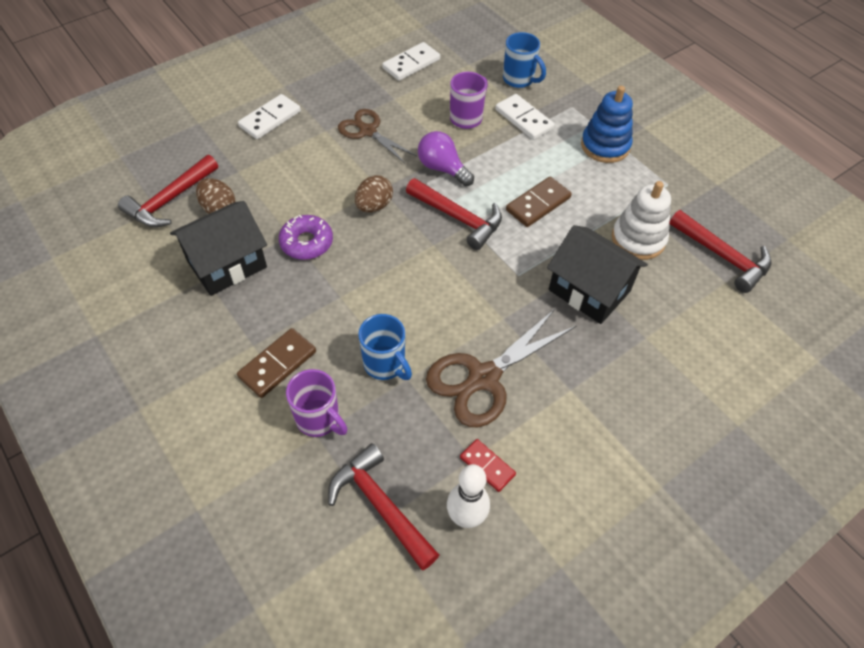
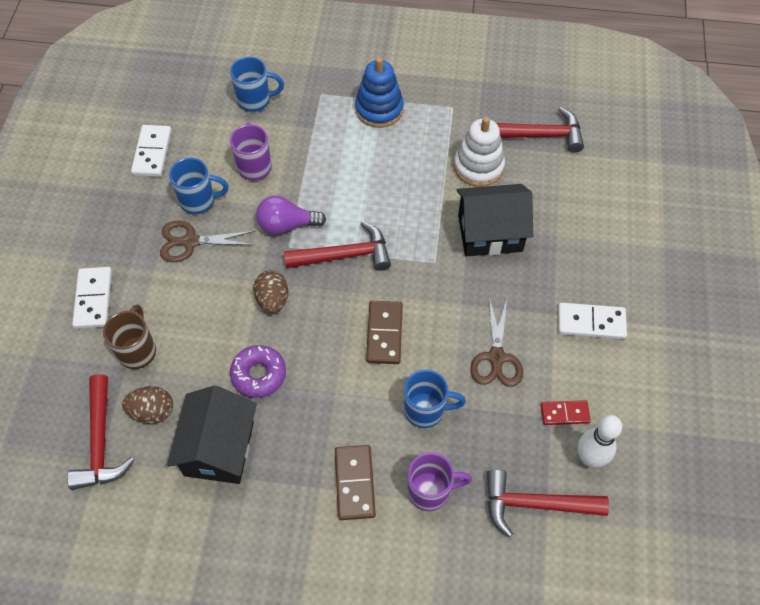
camera: 45 degrees left, 5 degrees up
brown scissors [426,308,576,427] -> brown scissors [470,297,523,387], size x0.67
white domino [495,94,555,140] -> white domino moved to [558,303,627,339]
brown domino [506,177,572,227] -> brown domino moved to [366,301,403,364]
none -> brown mug [103,305,156,369]
none -> blue mug [169,158,229,214]

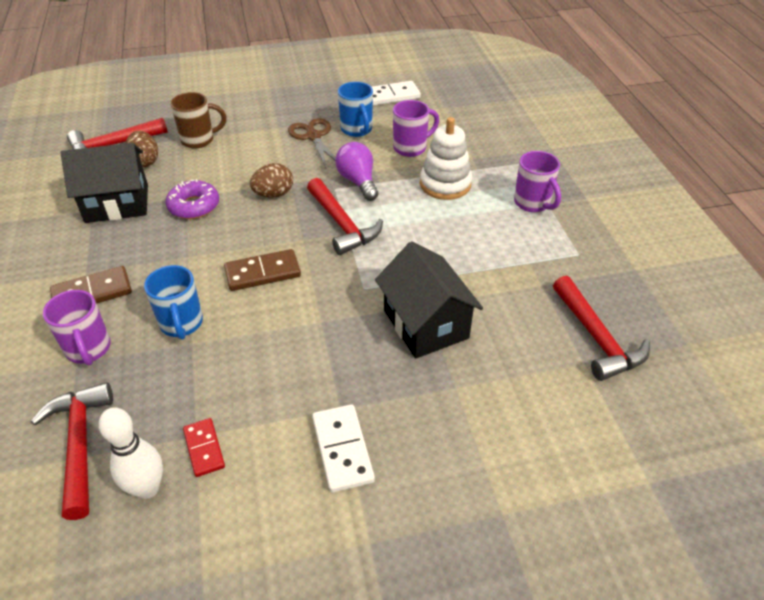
camera: 70 degrees right, 15 degrees down
white domino [72,267,112,329] -> none
blue mug [230,57,284,112] -> none
blue stacking toy [355,57,404,128] -> purple mug [514,151,561,212]
white stacking toy [454,117,505,187] -> white stacking toy moved to [420,117,472,200]
brown scissors [470,297,523,387] -> none

